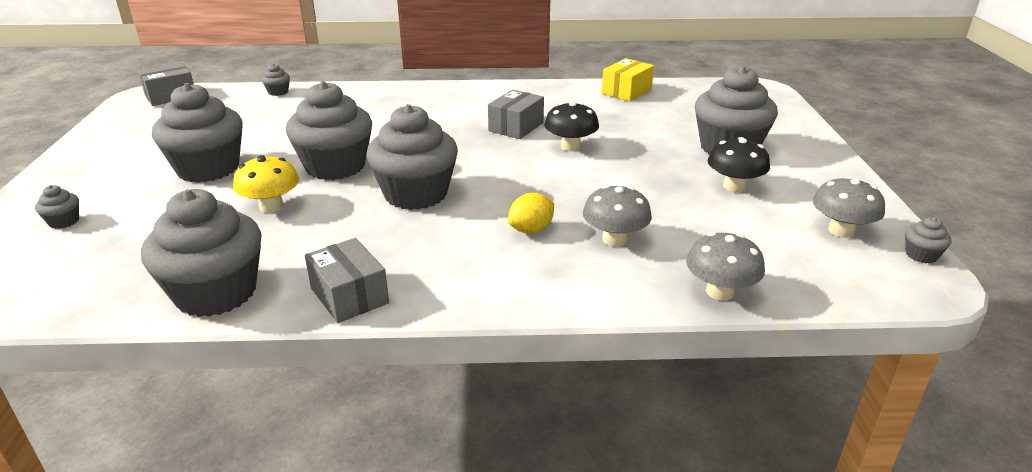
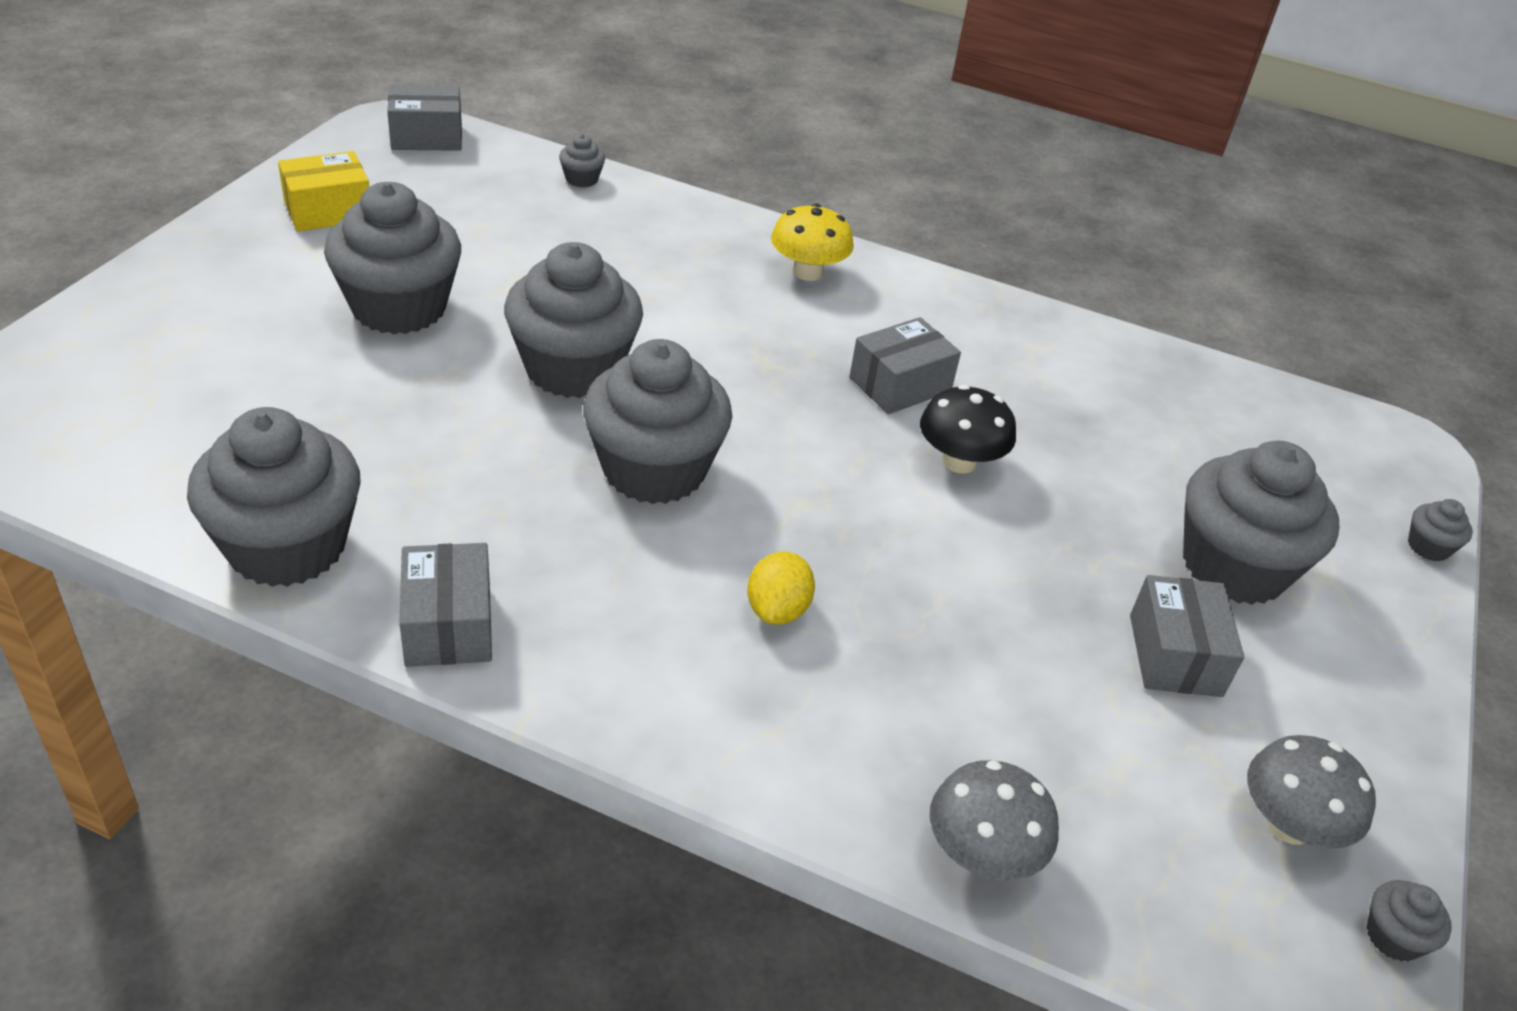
camera: 20 degrees right, 10 degrees up
grey cupcake [35,185,79,229] -> grey cupcake moved to [1408,499,1473,562]
yellow mushroom [233,155,299,213] -> yellow mushroom moved to [771,203,854,281]
yellow lemon [508,193,554,233] -> yellow lemon turned 60 degrees counterclockwise [747,551,815,624]
grey mushroom [583,185,652,247] -> none
yellow box [602,58,654,102] -> yellow box moved to [278,151,369,232]
black mushroom [708,137,770,192] -> grey box [1130,575,1244,697]

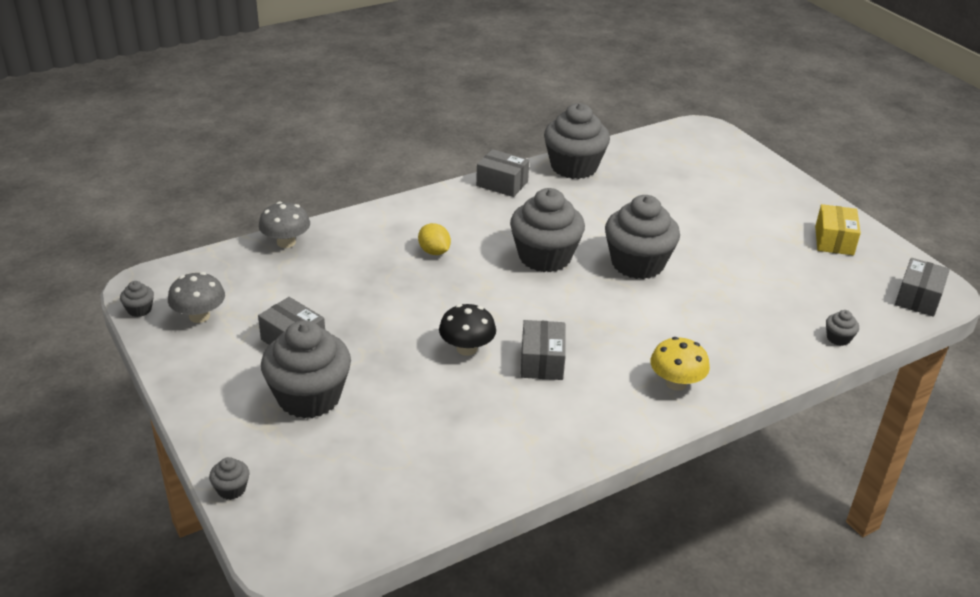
camera: 130 degrees right, 5 degrees down
grey cupcake [324,182,461,334] -> none

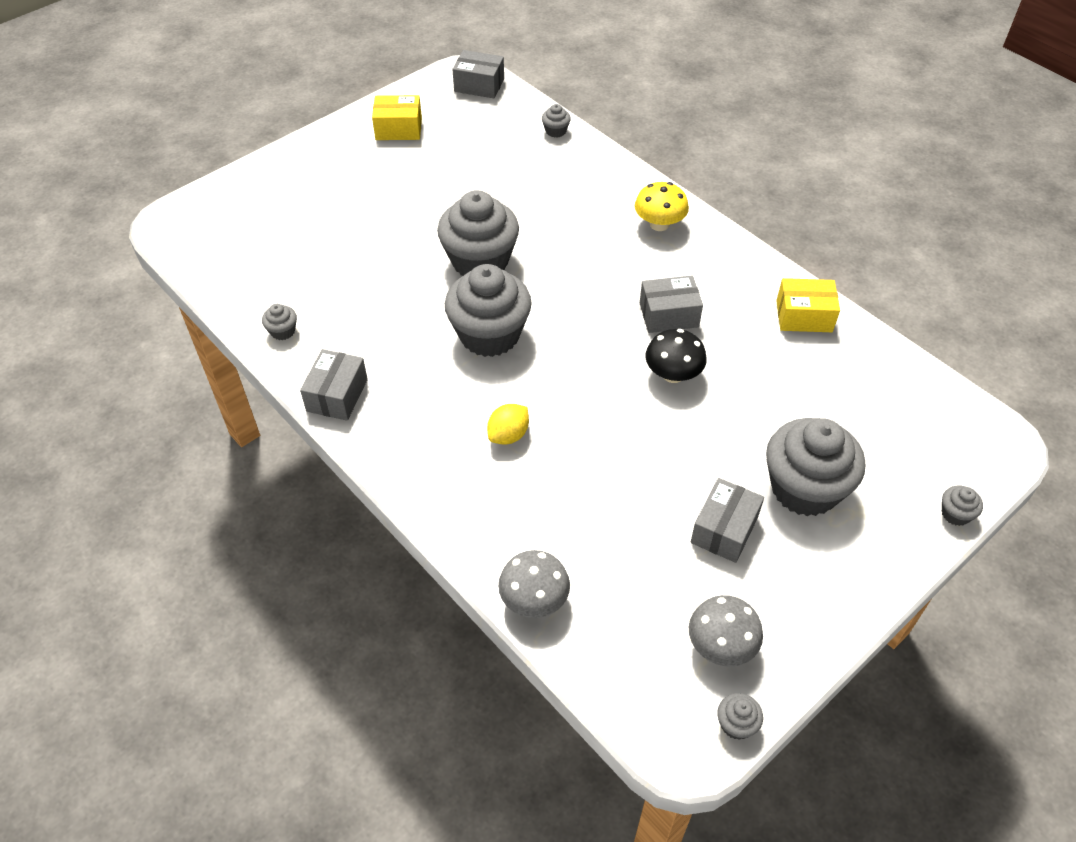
camera: 100 degrees left, 15 degrees up
grey cupcake [544,103,610,179] -> grey cupcake [262,304,297,340], size x0.41
none -> yellow box [776,278,840,332]

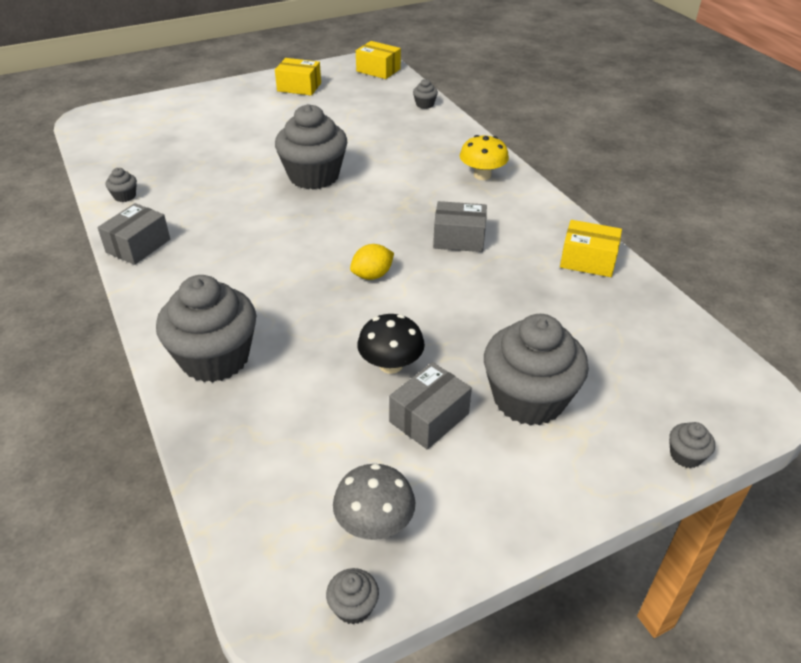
camera: 15 degrees right, 10 degrees down
grey cupcake [445,264,532,357] -> grey cupcake moved to [156,275,256,382]
grey box [452,50,504,98] -> yellow box [356,41,401,79]
yellow lemon [487,404,529,444] -> yellow lemon moved to [350,244,394,280]
grey mushroom [498,550,570,618] -> none
black mushroom [645,329,707,383] -> black mushroom moved to [357,314,425,374]

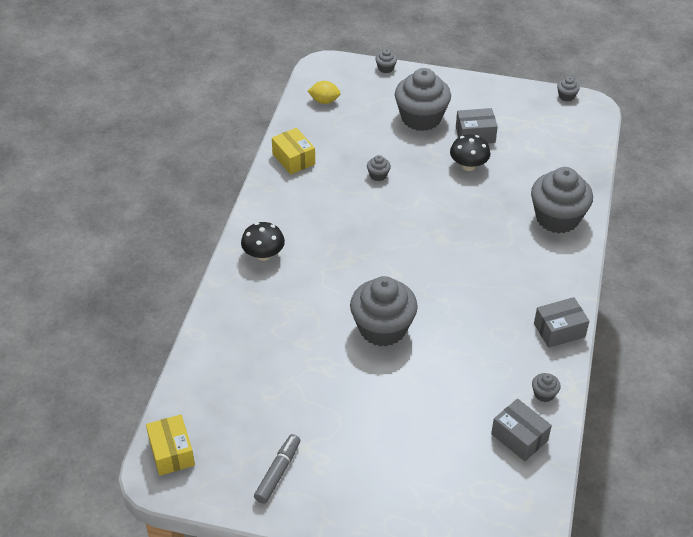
camera: 140 degrees left, 5 degrees up
yellow box [275,58,321,95] -> grey marker [254,434,300,504]
grey mushroom [333,464,415,540] -> none
yellow lemon [350,244,394,280] -> yellow lemon moved to [308,81,341,104]
grey cupcake [413,79,438,109] -> grey cupcake moved to [367,155,391,181]
grey box [433,201,487,252] -> grey box moved to [491,399,552,461]
yellow mushroom [460,135,509,180] -> black mushroom [241,222,285,261]

